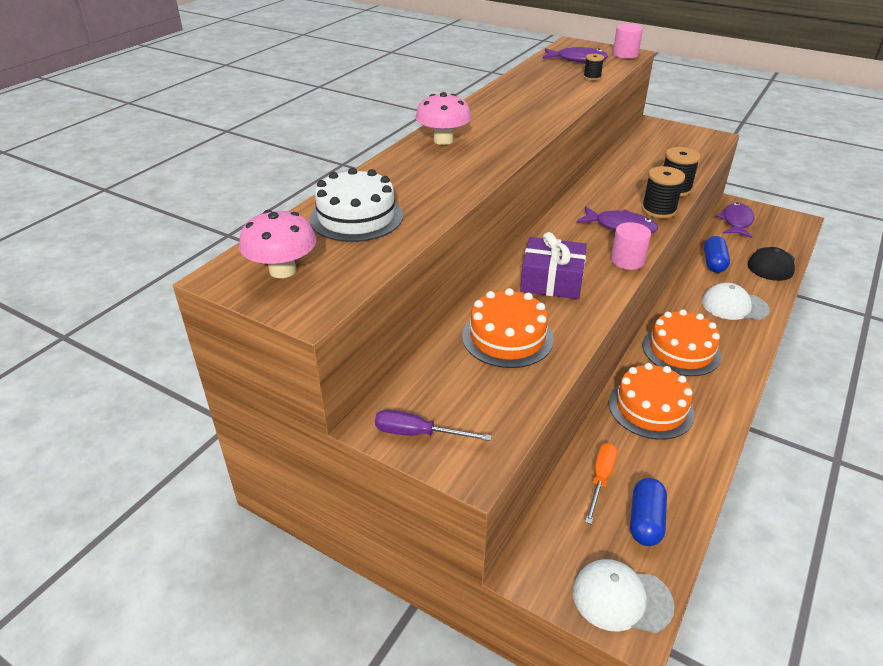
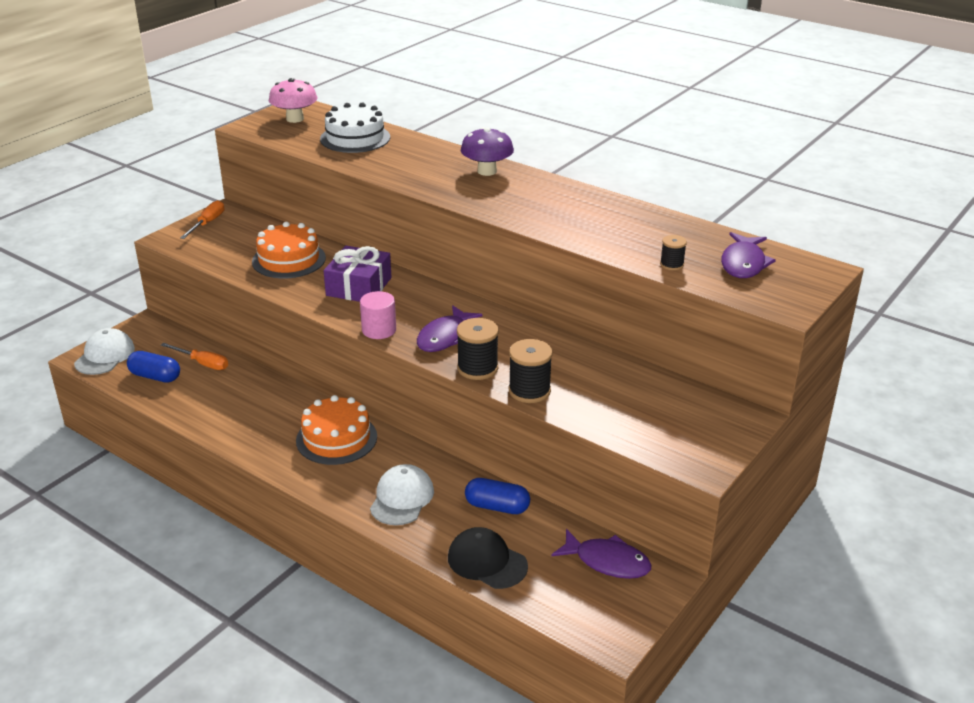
camera: 95 degrees right, 5 degrees down
purple screwdriver [375,410,492,441] -> orange screwdriver [180,200,224,239]
pink mushroom [415,92,472,145] -> purple mushroom [461,127,514,176]
orange cake [609,363,695,440] -> none
pink cylinder [613,24,643,59] -> none

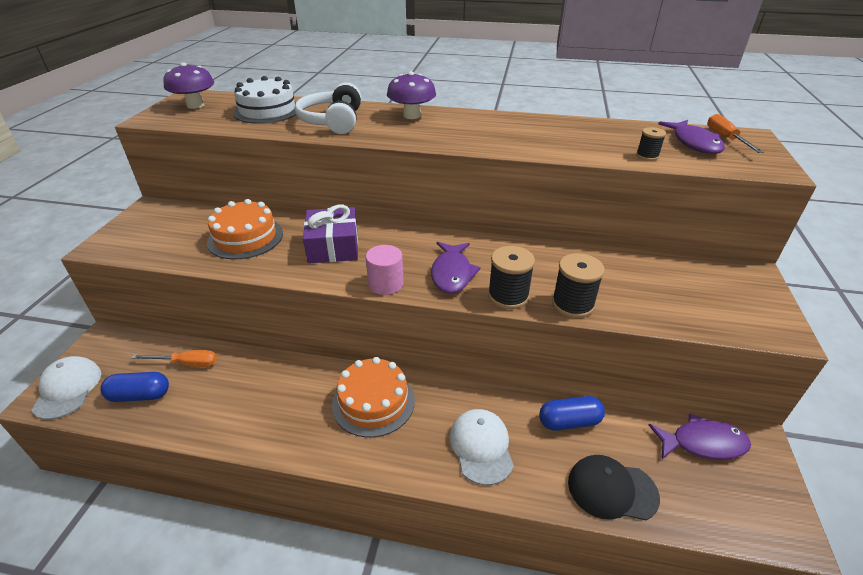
camera: 25 degrees left, 5 degrees up
orange screwdriver [180,200,224,239] -> orange screwdriver moved to [707,114,763,153]
pink mushroom [269,78,317,123] -> purple mushroom [163,63,214,109]
none -> white headphones [295,82,361,134]

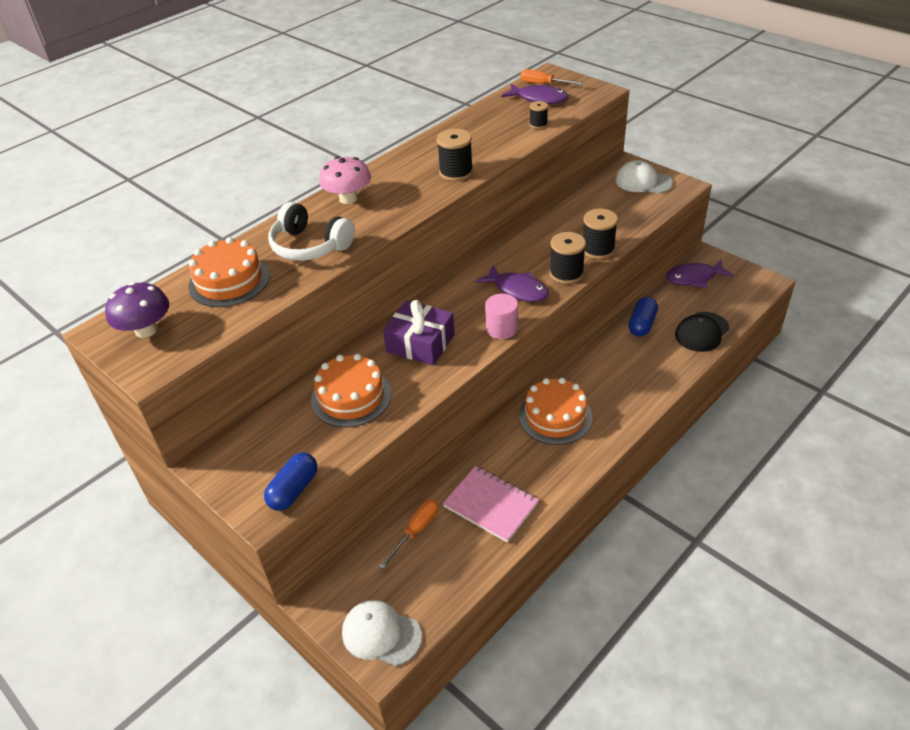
camera: 55 degrees left, 5 degrees up
blue capsule [101,372,169,402] -> blue capsule moved to [264,453,318,511]
white cake [233,76,296,124] -> orange cake [188,237,270,307]
purple mushroom [387,71,436,119] -> pink mushroom [319,156,371,204]
white cap [450,409,514,485] -> white cap moved to [615,160,673,194]
purple fish [648,413,751,460] -> purple fish turned 135 degrees counterclockwise [666,260,734,288]
none -> black spool [437,129,473,181]
none -> pink notebook [443,466,539,543]

